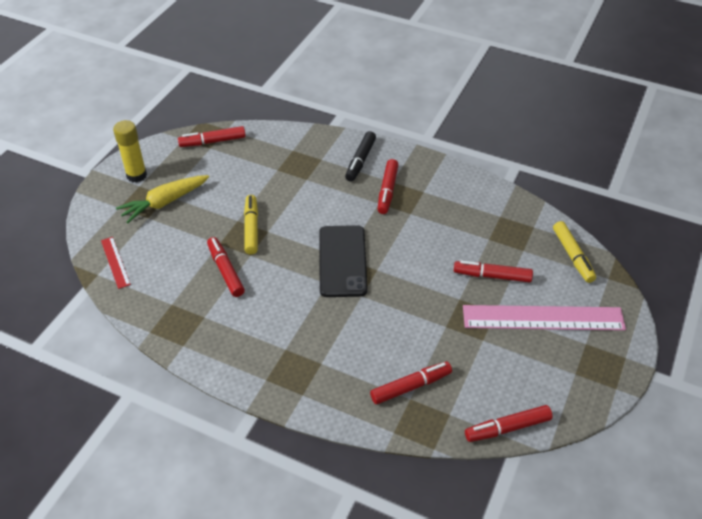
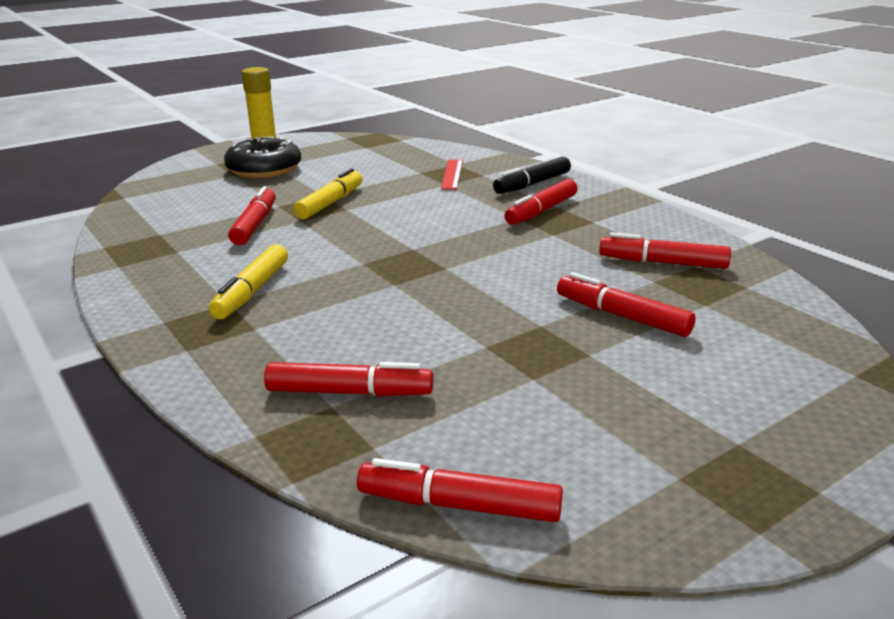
camera: 30 degrees right, 20 degrees down
red ruler [101,237,131,289] -> red ruler moved to [441,160,463,190]
yellow carrot [116,175,209,223] -> black donut [224,136,301,178]
red marker [178,126,246,147] -> red marker moved to [599,233,731,269]
black phone [319,225,368,297] -> none
pink ruler [463,305,626,331] -> none
yellow marker [553,221,596,283] -> yellow marker moved to [209,244,288,319]

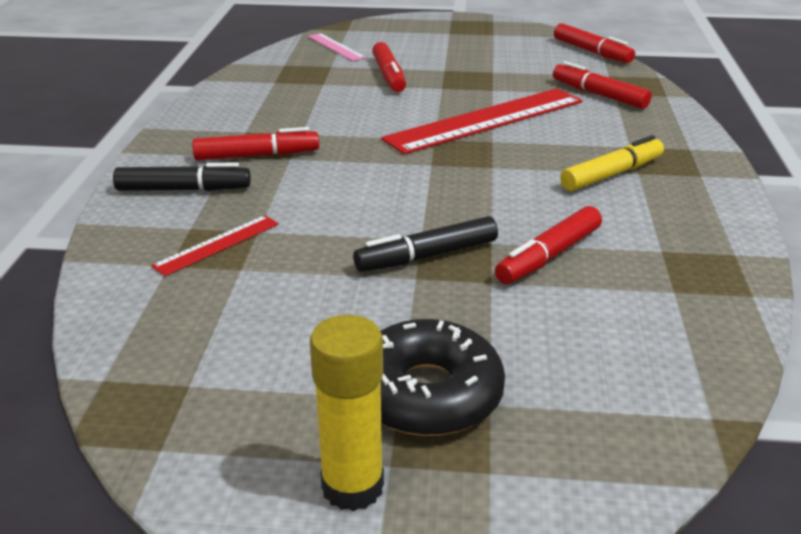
camera: 140 degrees left, 5 degrees up
yellow marker [294,168,363,219] -> black marker [353,216,498,272]
red marker [599,233,731,269] -> none
none -> pink ruler [308,33,366,61]
none -> red ruler [381,88,582,154]

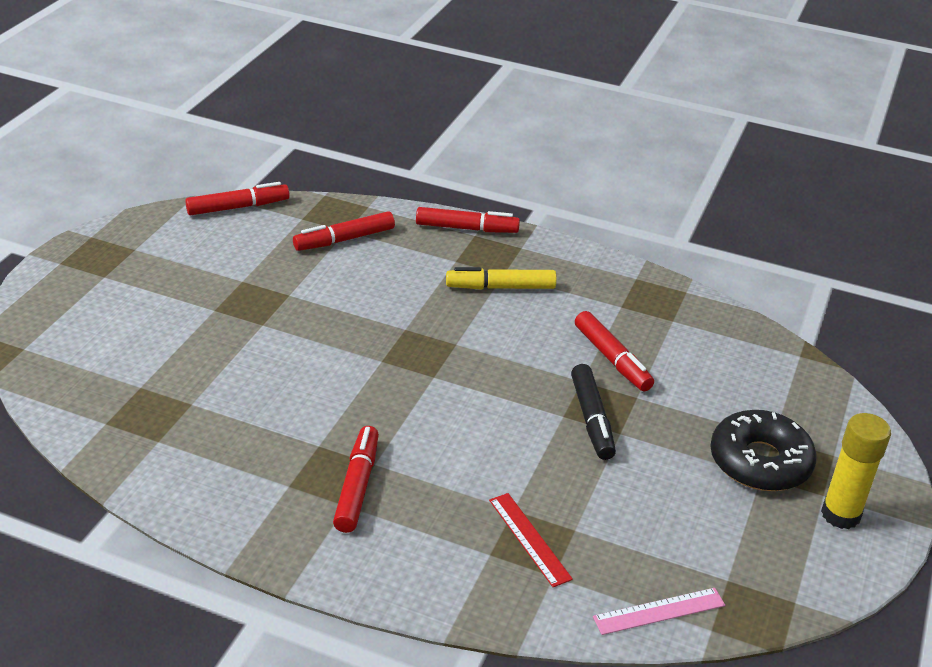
camera: 75 degrees left, 5 degrees up
black marker [113,163,251,191] -> none
pink ruler [308,33,366,61] -> pink ruler moved to [593,588,725,635]
red marker [372,42,406,92] -> red marker moved to [416,207,520,233]
red ruler [381,88,582,154] -> none
yellow marker [560,135,664,191] -> yellow marker turned 75 degrees counterclockwise [446,267,557,290]

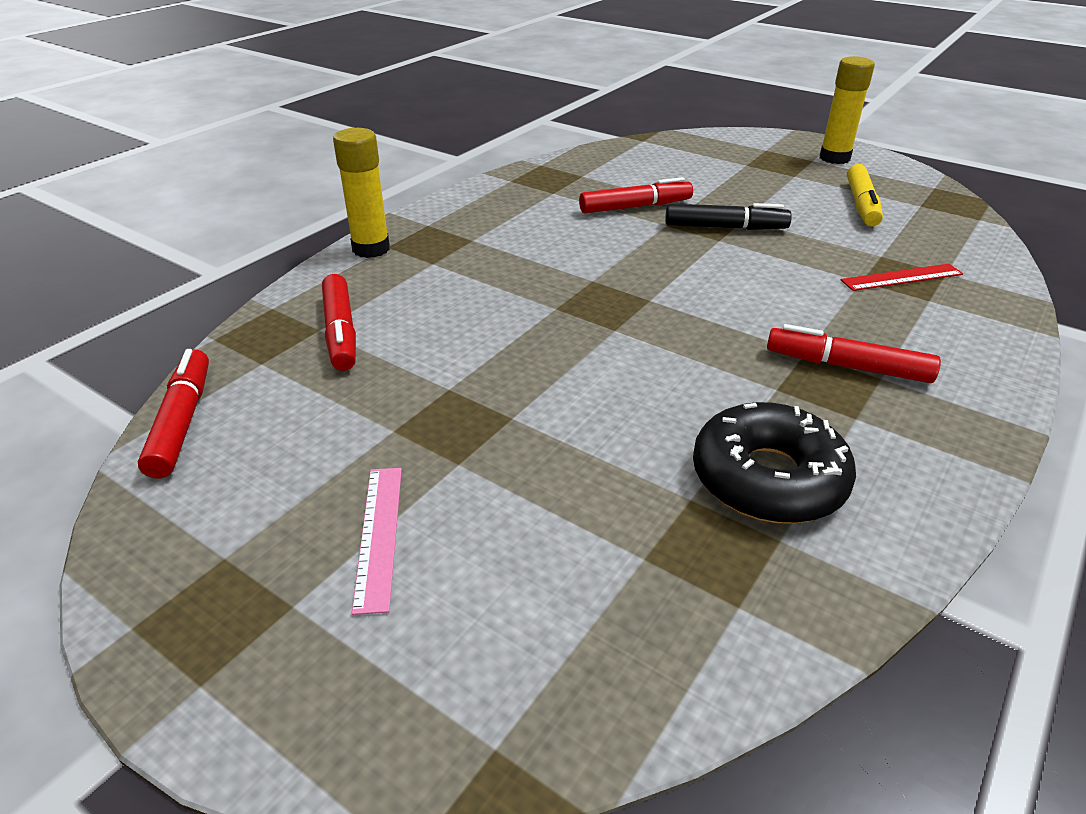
camera: 75 degrees left, 0 degrees up
red marker [416,207,520,233] -> yellow glue stick [333,128,390,258]
yellow marker [446,267,557,290] -> yellow marker moved to [847,164,883,227]
pink ruler [593,588,725,635] -> pink ruler moved to [352,468,402,615]
black donut [710,410,817,491] -> black donut moved to [693,402,856,524]

